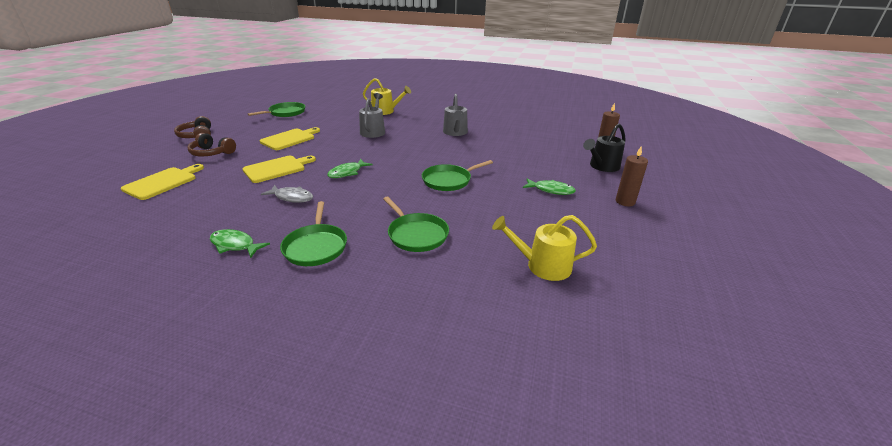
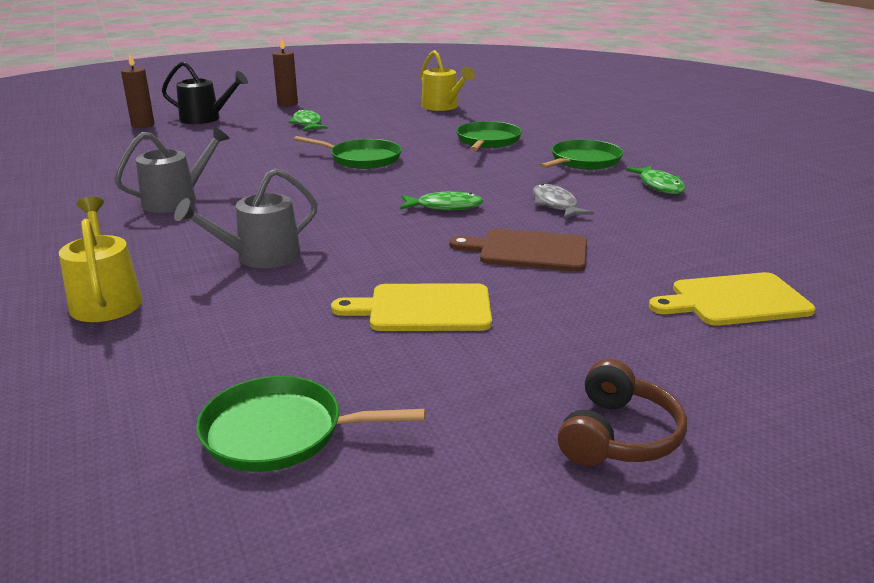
camera: 130 degrees left, 5 degrees down
brown headphones [187,133,236,156] -> none
yellow cutting board [242,156,316,183] -> brown cutting board [450,229,587,272]

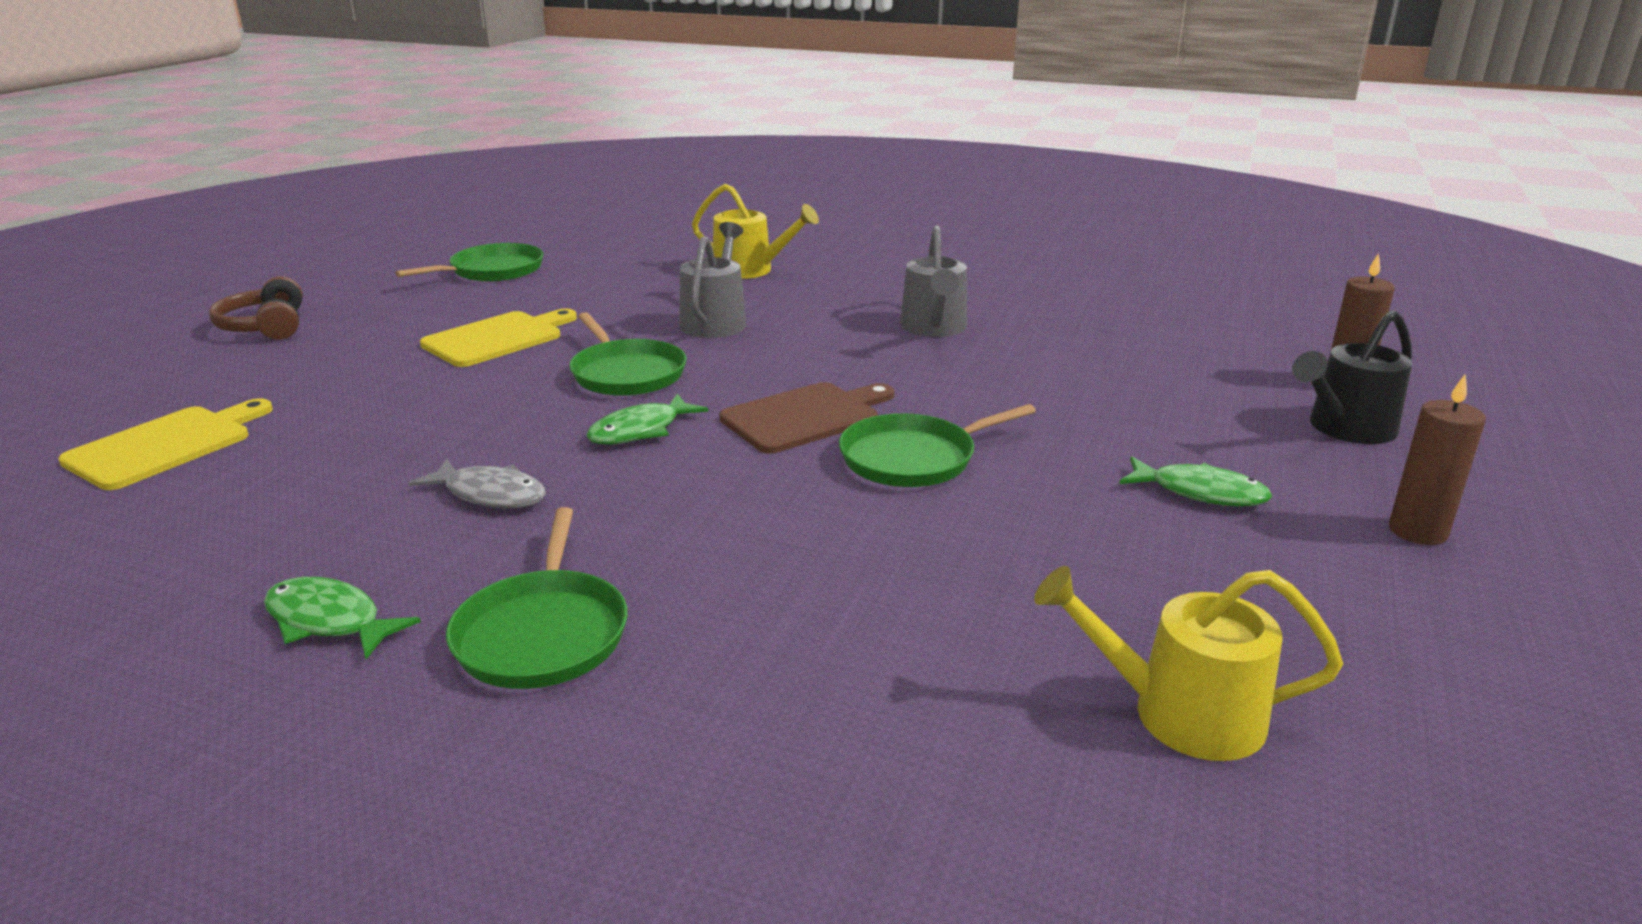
camera: 135 degrees right, 0 degrees up
brown cutting board [450,229,587,272] -> brown cutting board moved to [719,382,894,453]
green pan [456,121,522,151] -> green pan moved to [569,312,686,396]

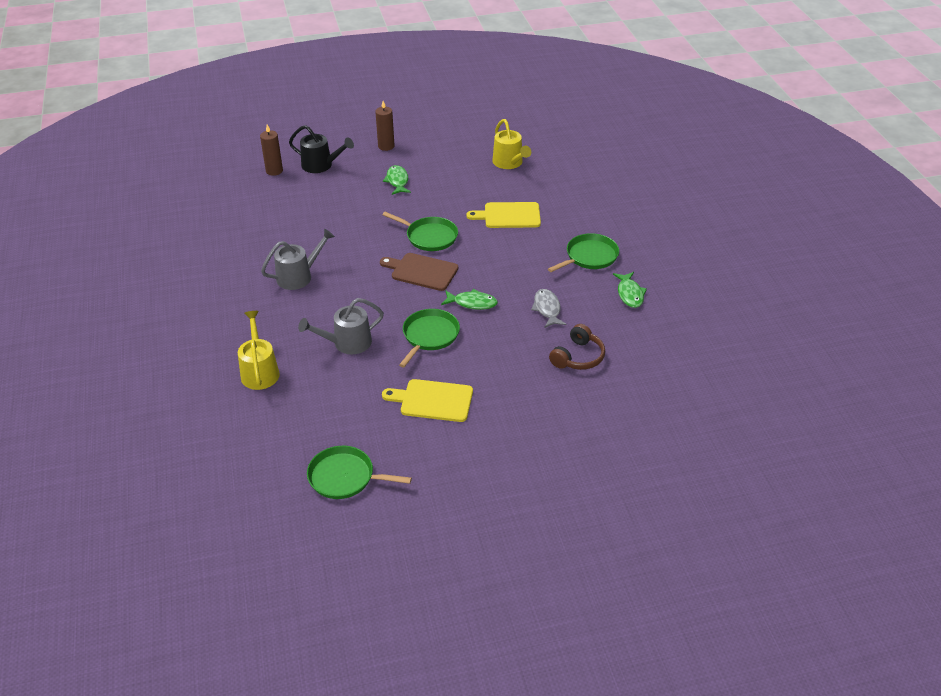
camera: 125 degrees left, 15 degrees up
yellow cutting board [58,398,273,490] -> yellow cutting board moved to [466,202,541,228]
brown headphones [209,276,303,340] -> brown headphones moved to [549,324,605,370]

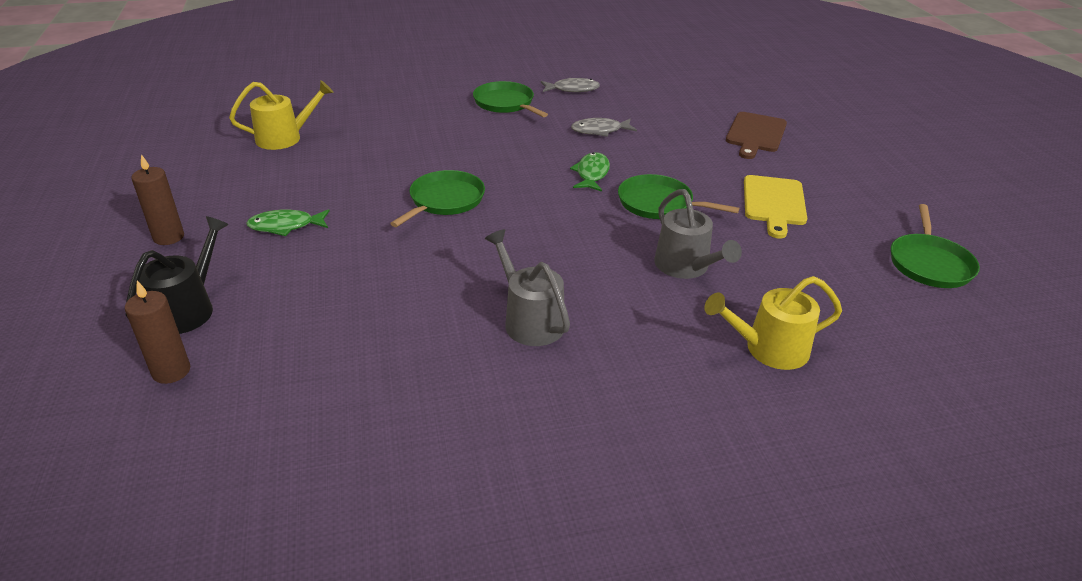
camera: 90 degrees left, 5 degrees down
brown cutting board [380,253,458,291] -> brown cutting board moved to [726,112,787,159]
yellow cutting board [466,202,541,228] -> none
brown headphones [549,324,605,370] -> none
green fish [613,272,647,308] -> grey fish [541,78,600,92]

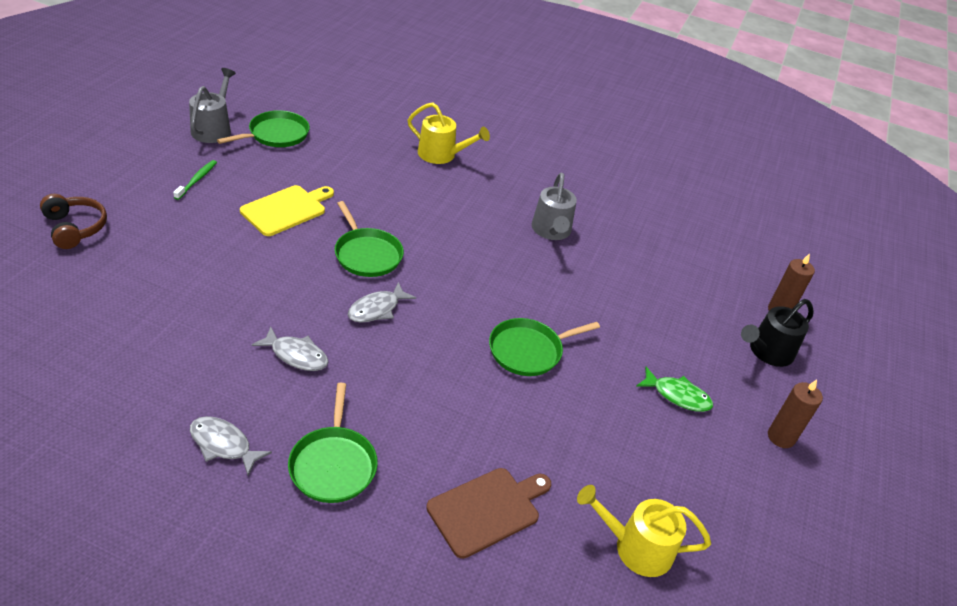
camera: 150 degrees left, 5 degrees up
green fish [570,152,610,191] -> grey fish [348,282,416,323]
grey watering can [654,189,742,279] -> grey watering can moved to [189,68,236,143]
brown cutting board [726,112,787,159] -> brown cutting board moved to [426,468,551,559]
none -> brown headphones [40,194,107,249]
none -> green toothbrush [173,160,217,200]

